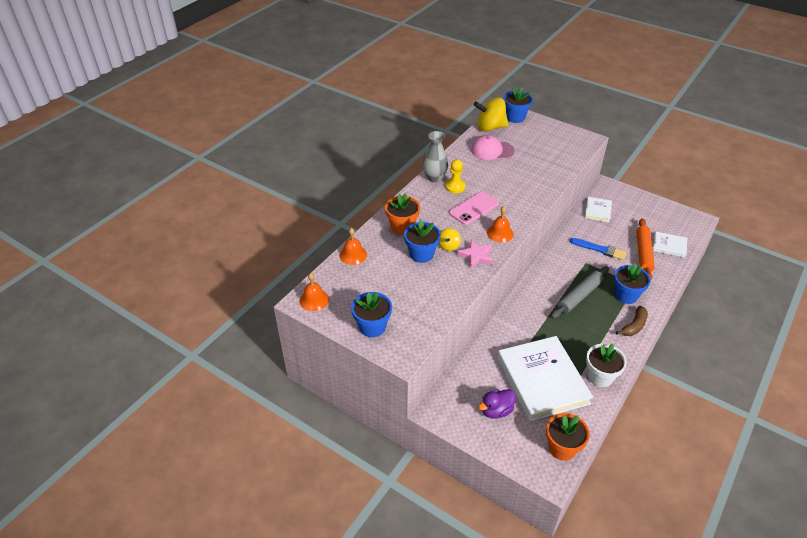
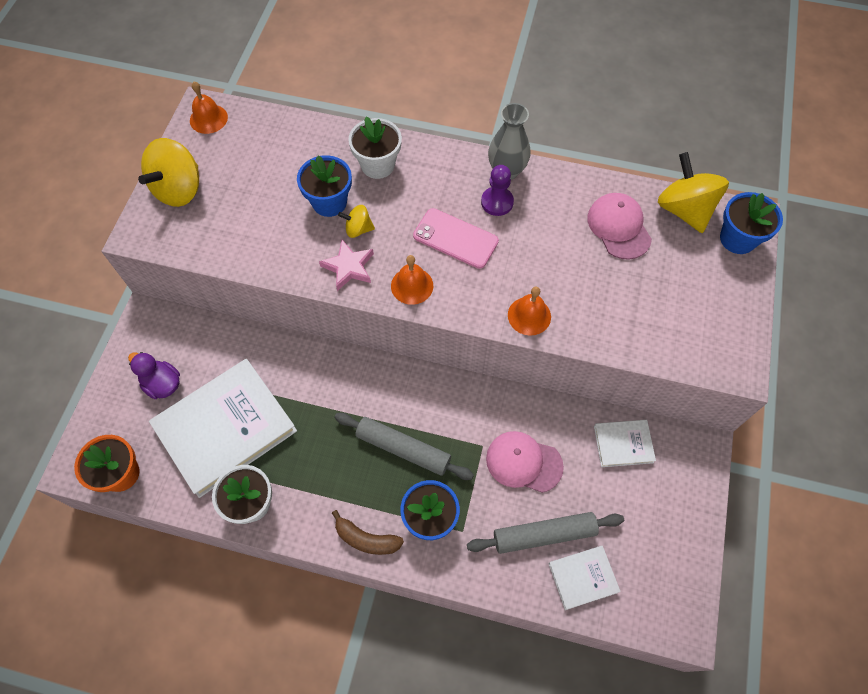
camera: 70 degrees right, 20 degrees up
orange bell [339,228,367,265] -> orange bell moved to [508,287,551,335]
blue flower pot [351,292,392,337] -> yellow spinning top [138,138,199,207]
orange flower pot [385,193,420,235] -> white flower pot [348,117,402,179]
yellow pawn [445,159,466,193] -> purple pawn [481,165,514,216]
blue brush [570,238,627,260] -> pink cap [486,431,564,493]
orange rolling pin [636,219,655,280] -> grey rolling pin [467,512,624,554]
white book [653,232,687,258] -> white book turned 75 degrees clockwise [549,546,621,610]

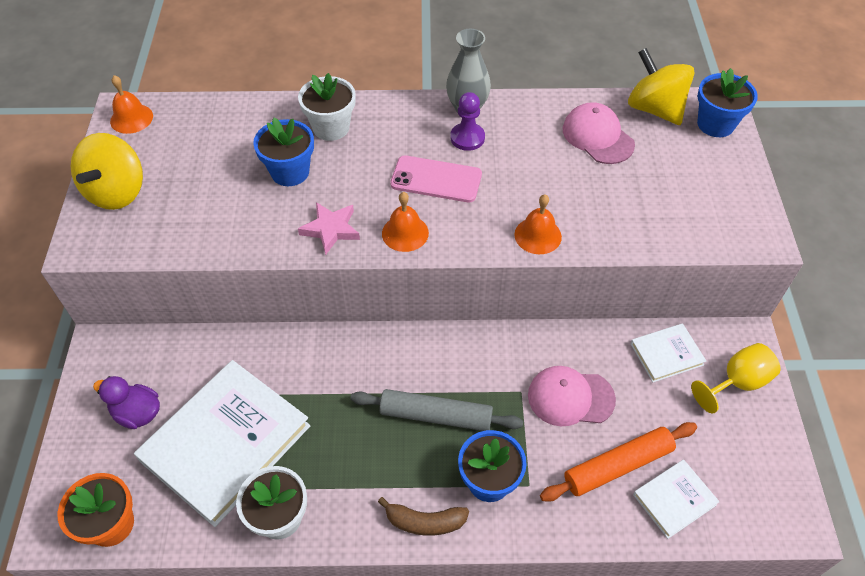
camera: 15 degrees left, 10 degrees down
yellow spinning top [338,205,375,238] -> none
grey rolling pin [467,512,624,554] -> orange rolling pin [540,422,697,502]
none -> yellow goblet [691,343,781,413]

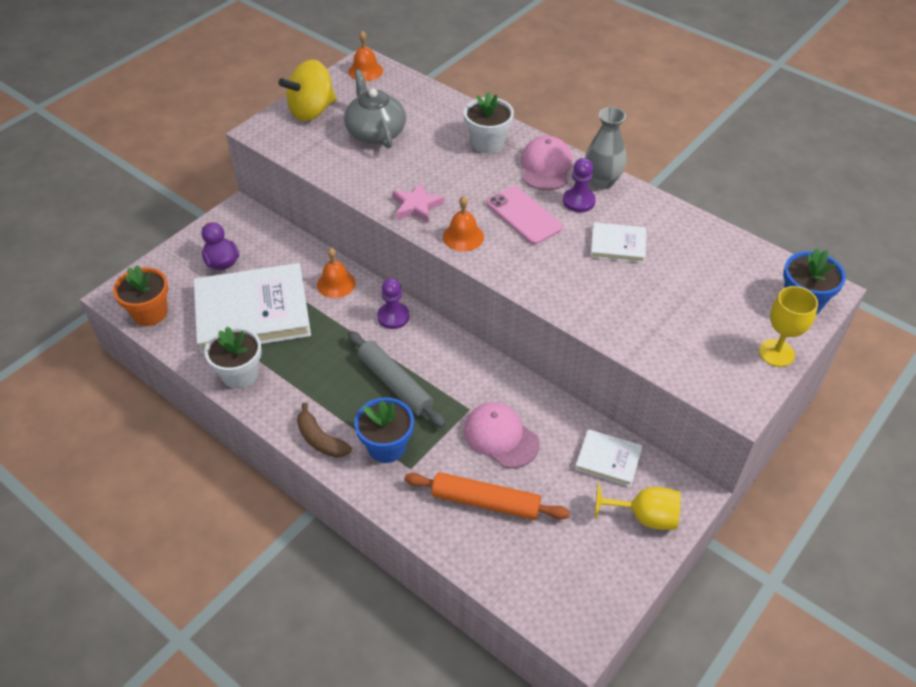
camera: 40 degrees right, 5 degrees down
blue flower pot [253,118,314,186] -> none
orange bell [515,194,562,254] -> orange bell moved to [317,248,355,298]
pink cap [563,102,635,164] -> pink cap moved to [521,136,573,190]
yellow spinning top [628,48,694,125] -> none
white book [633,460,720,539] -> white book moved to [590,222,646,263]
none -> grey teapot [344,70,406,148]
none -> purple pawn [377,278,409,329]
none -> yellow goblet [759,286,818,367]

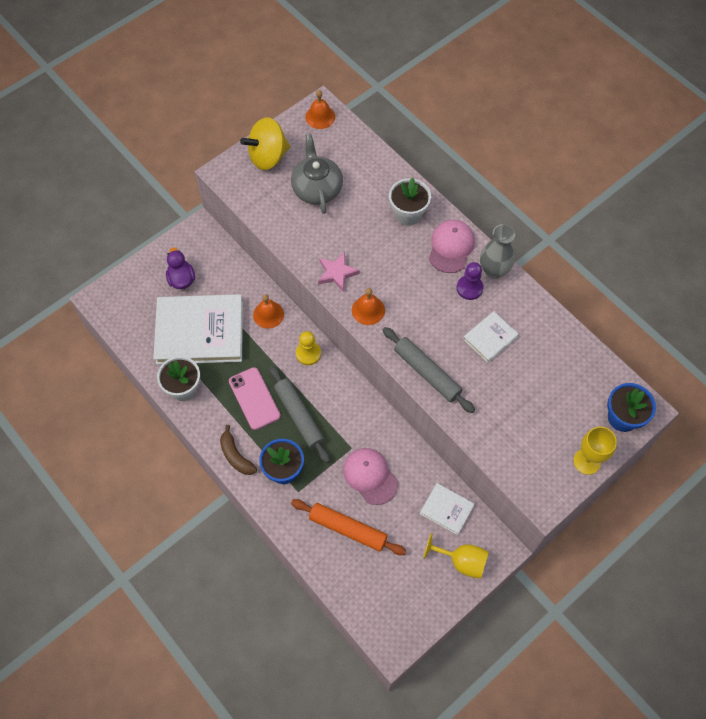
camera: 10 degrees right, 15 degrees up
orange flower pot [113,265,168,326] -> none
purple pawn [377,278,409,329] -> yellow pawn [296,331,321,365]
pink phone [487,186,563,244] -> pink phone moved to [229,367,281,430]
white book [590,222,646,263] -> white book turned 60 degrees counterclockwise [463,311,519,363]
none -> grey rolling pin [383,327,475,413]

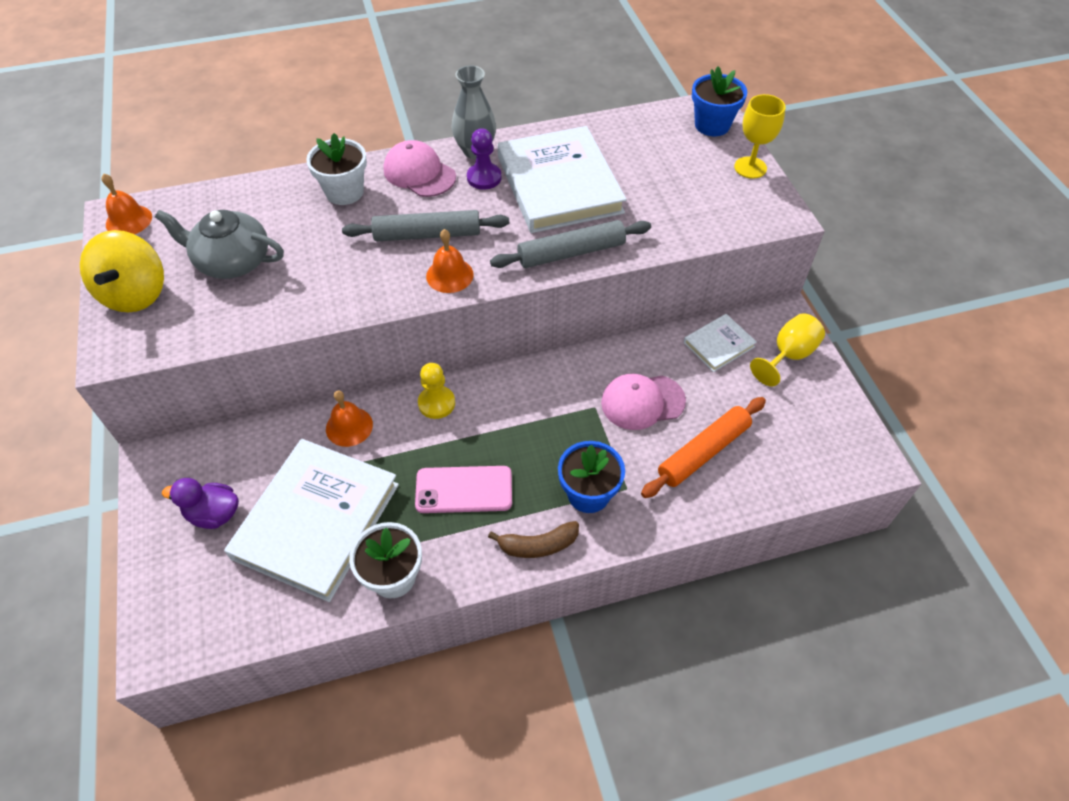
camera: 65 degrees left, 10 degrees down
grey rolling pin [269,365,330,463] -> grey rolling pin moved to [342,210,509,242]
pink star [318,252,360,292] -> none
white book [463,311,519,363] -> white book [498,126,627,233], size x2.14

